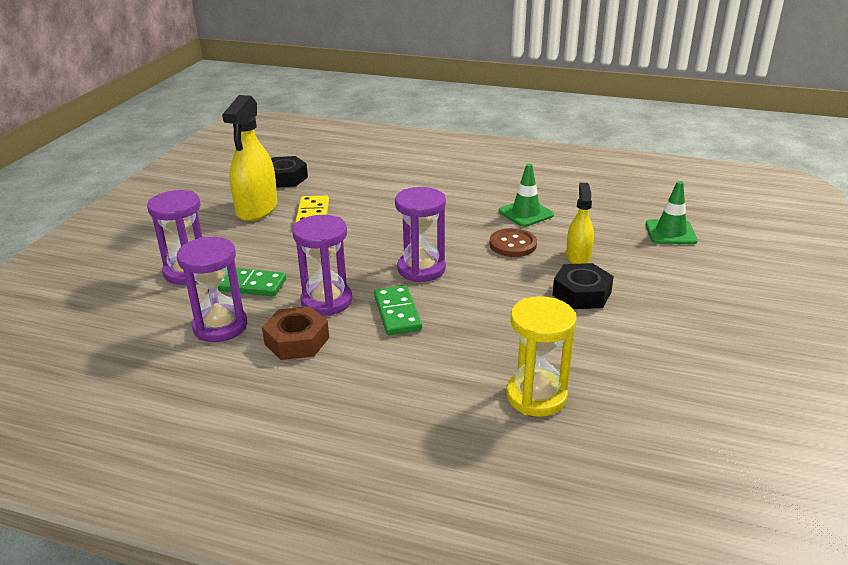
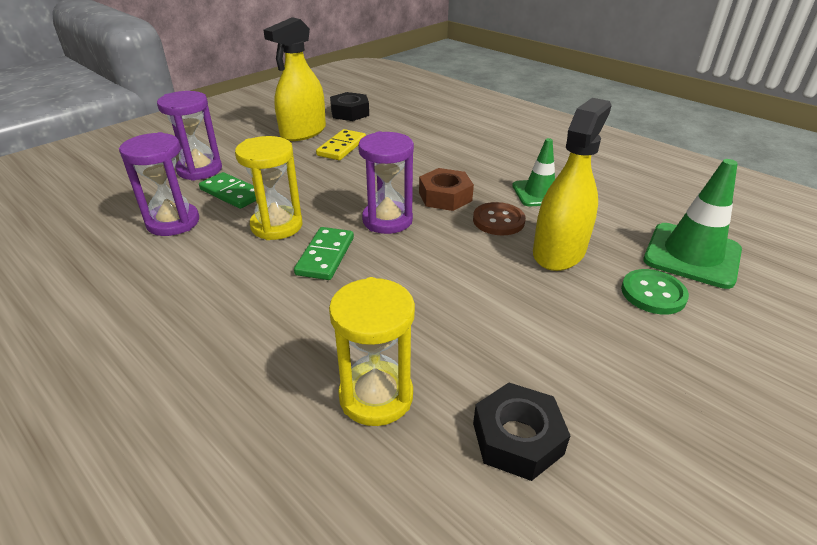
camera: 25 degrees right, 5 degrees up
brown nut [262,306,329,360] -> brown nut moved to [419,168,474,211]
purple hourglass [292,215,352,316] -> yellow hourglass [235,136,303,240]
black nut [553,263,614,309] -> black nut moved to [473,383,571,481]
yellow spray bottle [566,183,594,264] -> yellow spray bottle [533,98,612,271], size x1.72
green traffic cone [645,181,698,244] -> green traffic cone [643,159,742,289], size x1.52
none -> green button [621,269,689,315]

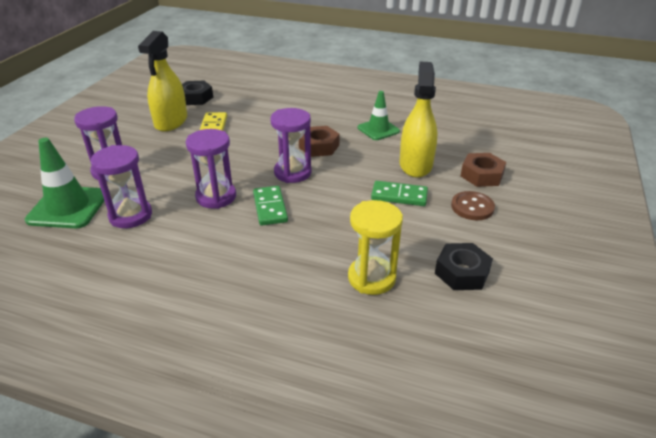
camera: 25 degrees left, 0 degrees up
green domino [199,172,256,209] -> green domino moved to [371,181,428,206]
yellow hourglass [235,136,303,240] -> purple hourglass [186,129,236,209]
brown button [473,202,526,235] -> brown button moved to [451,191,495,220]
green button [621,269,689,315] -> brown nut [461,153,506,187]
green traffic cone [643,159,742,289] -> green traffic cone moved to [25,138,104,228]

